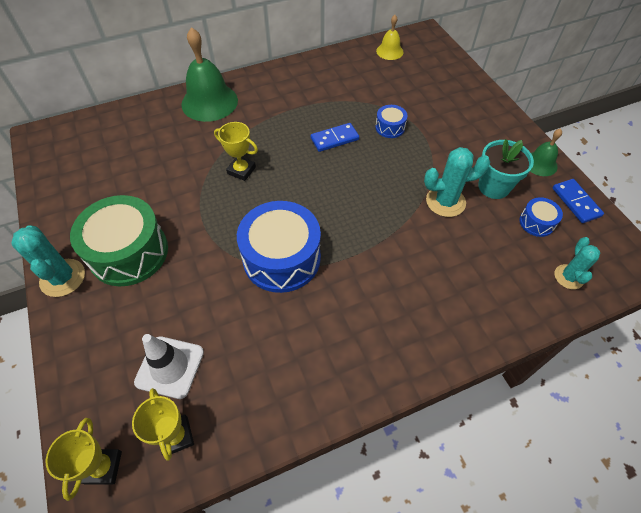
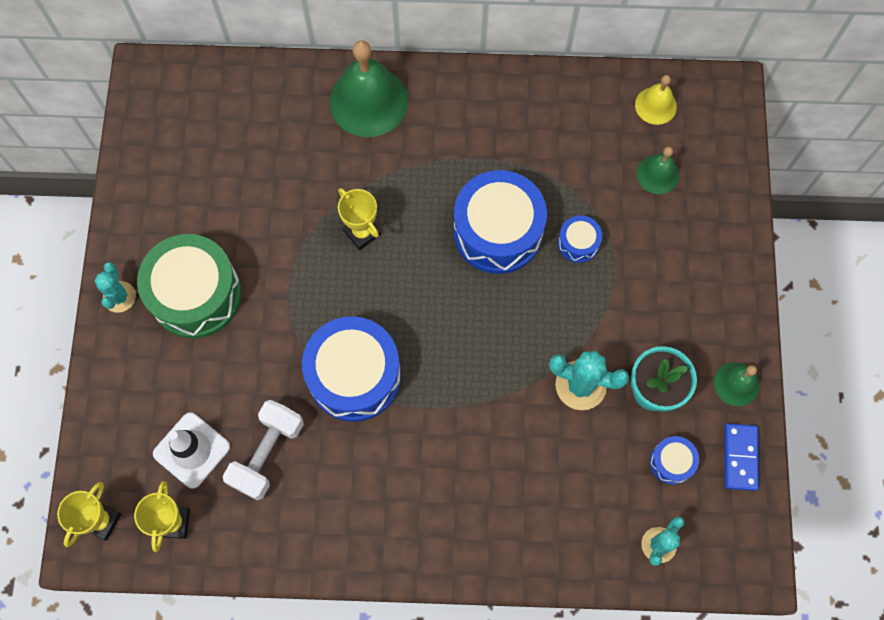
camera: 25 degrees right, 15 degrees up
turquoise cactus [11,225,85,297] -> turquoise cactus [95,262,136,313], size x0.66
blue domino [310,123,359,152] -> blue drum [454,170,547,274]
none -> white dumbbell [223,400,304,500]
none -> green bell [637,147,679,194]

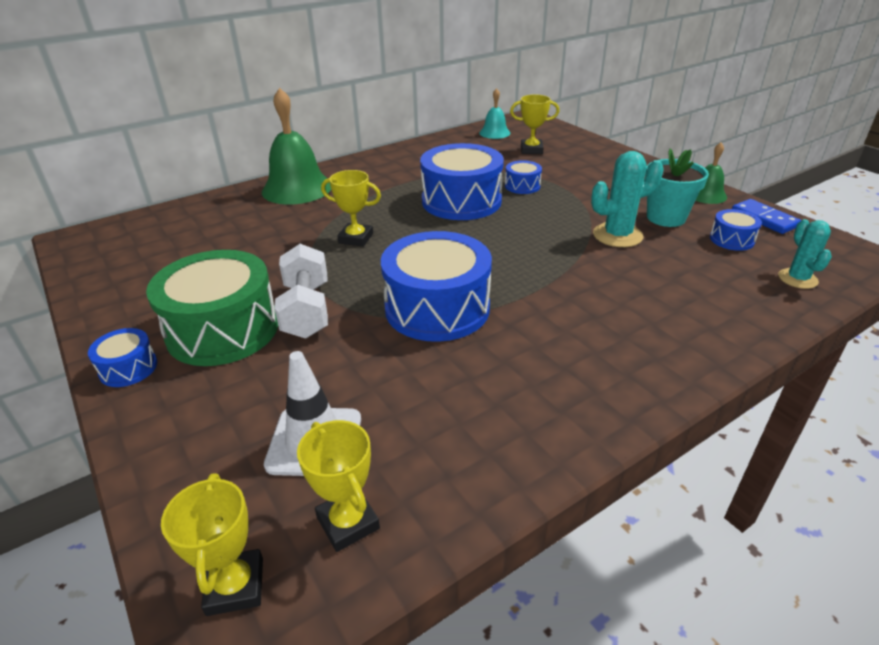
camera: 35 degrees left, 35 degrees down
turquoise cactus [95,262,136,313] -> blue drum [88,328,157,387]
white dumbbell [223,400,304,500] -> white dumbbell moved to [274,244,328,339]
yellow bell [635,75,677,125] -> turquoise bell [479,88,510,139]
green bell [637,147,679,194] -> yellow trophy [510,94,559,154]

